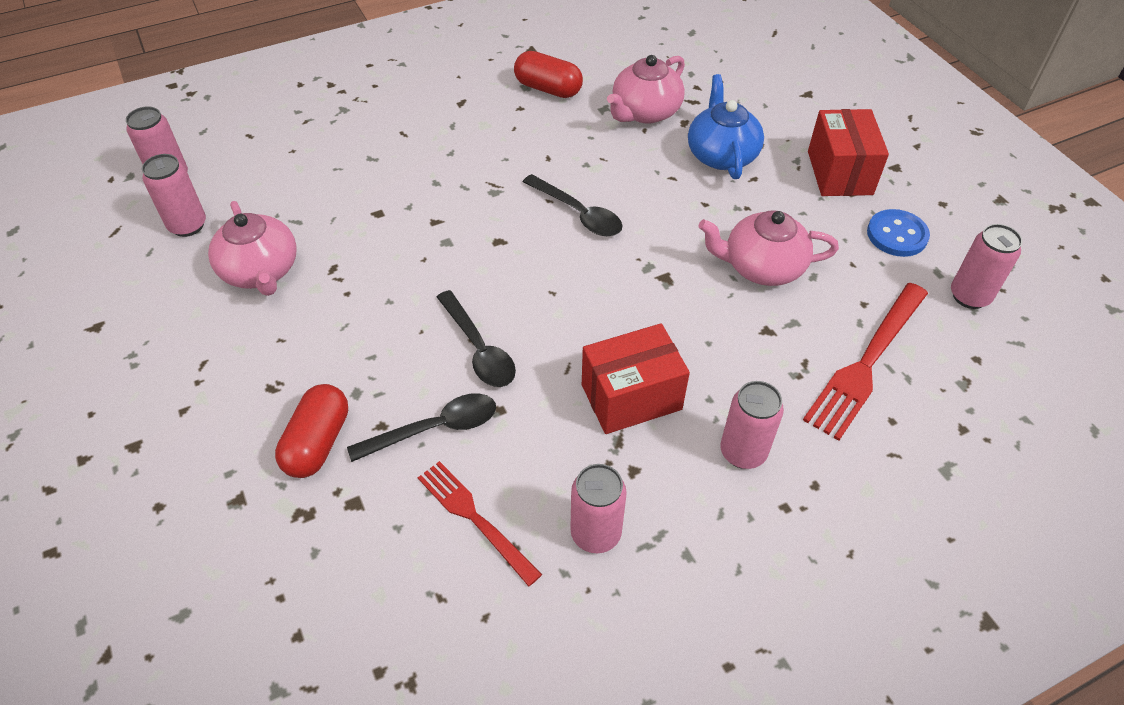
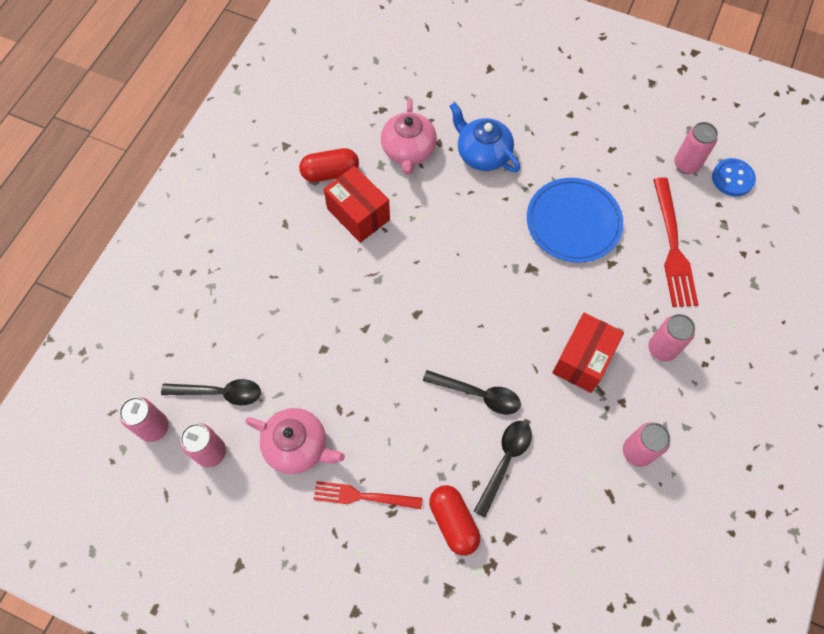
camera: 40 degrees left, 15 degrees up
red fork [418,461,542,587] -> red fork moved to [314,481,422,509]
black spoon [523,174,623,236] -> black spoon moved to [161,379,261,405]
pink teapot [698,210,839,286] -> blue plate [527,178,623,263]
red box [808,109,889,196] -> red box moved to [324,166,390,243]
blue button [867,209,930,257] -> blue button moved to [712,158,756,197]

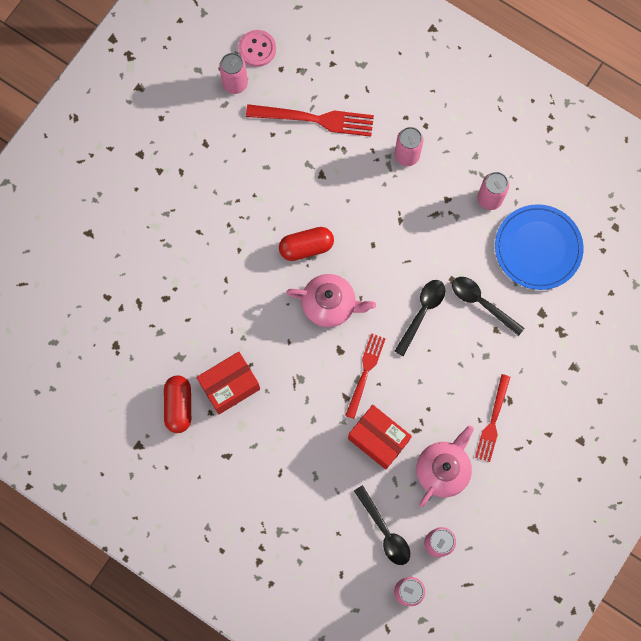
camera: 80 degrees left, 10 degrees up
black spoon [161,379,261,405] -> black spoon turned 135 degrees clockwise [354,485,410,565]
pink teapot [381,98,437,175] -> pink teapot moved to [286,274,376,327]
red capsule [429,485,480,556] -> red capsule moved to [279,227,334,261]
blue teapot [450,102,520,172] -> none
blue plate [527,178,623,263] -> blue plate moved to [495,204,584,290]
red box [552,312,624,393] -> red box moved to [348,405,412,470]
blue button [712,158,756,197] -> pink button [238,30,276,67]
none -> red fork [345,333,386,419]

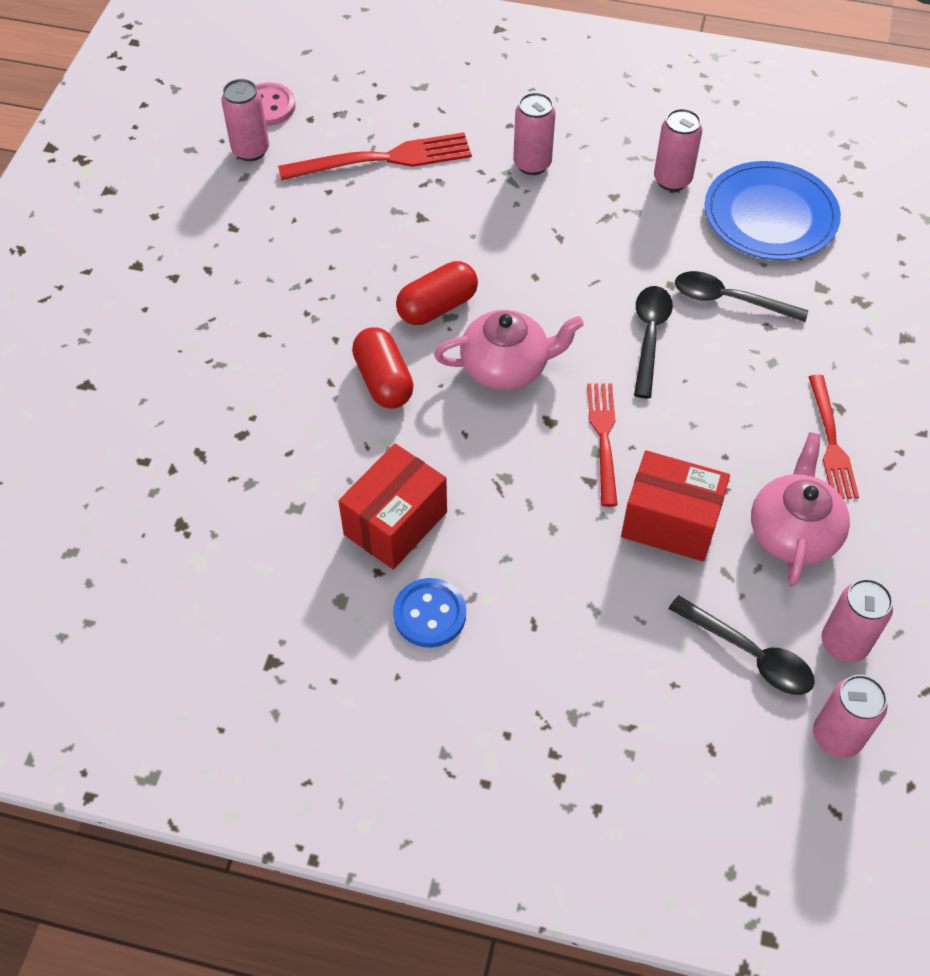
camera: 20 degrees left, 20 degrees down
red capsule [164,376,191,433] -> red capsule moved to [352,327,414,408]
none -> blue button [393,578,466,647]

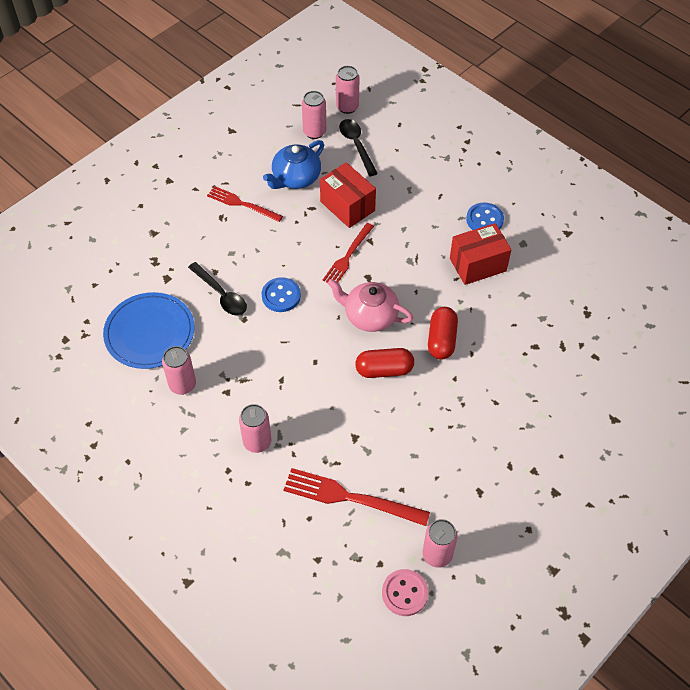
camera: 150 degrees left, 0 degrees up
black spoon [634,286,673,398] -> blue button [261,277,301,312]
pink teapot [751,432,850,585] -> blue teapot [263,140,324,189]
red fork [809,375,859,499] -> red fork turned 90 degrees counterclockwise [207,186,283,222]

